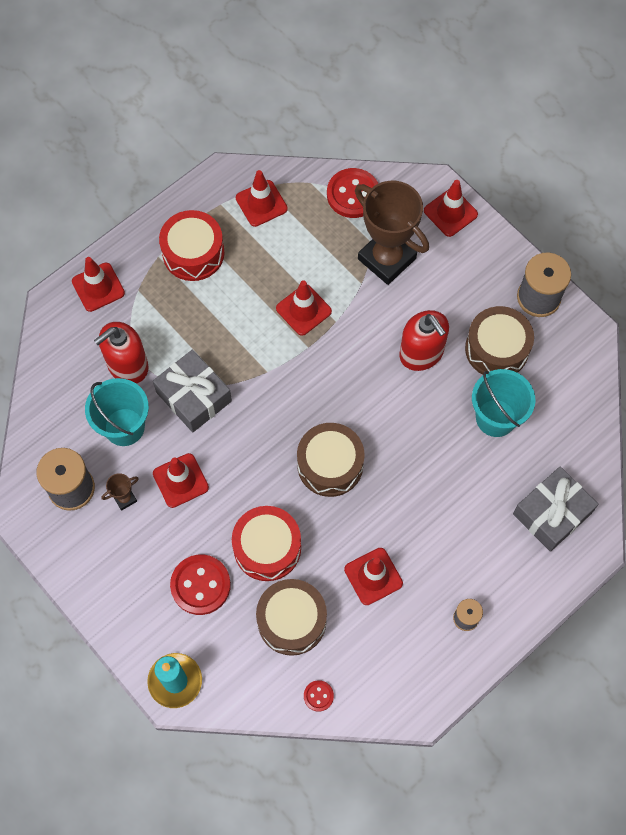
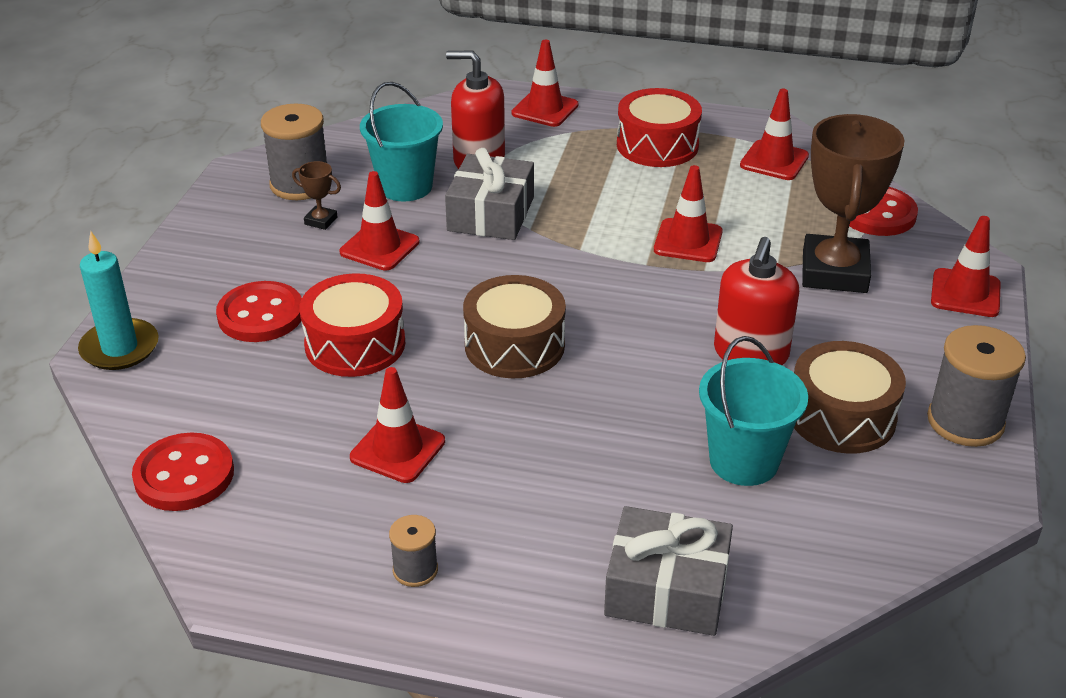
camera: 55 degrees right, 30 degrees down
brown drum [256,579,327,656] -> none
red button [304,680,334,712] -> red button [132,433,234,511], size x2.04

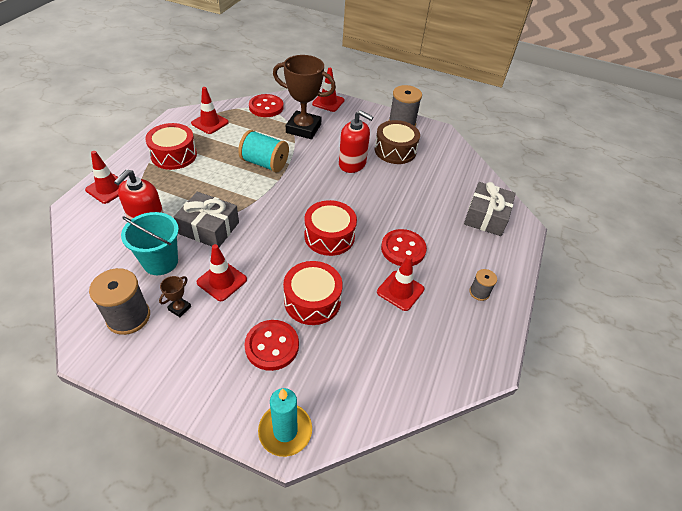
camera: 85 degrees left, 10 degrees up
red button [132,433,234,511] -> red button moved to [381,229,427,266]
brown drum [463,275,566,379] -> red drum [304,200,357,256]
red traffic cone [654,165,723,262] -> turquoise spool [238,130,289,173]
turquoise bucket [699,336,808,486] -> none

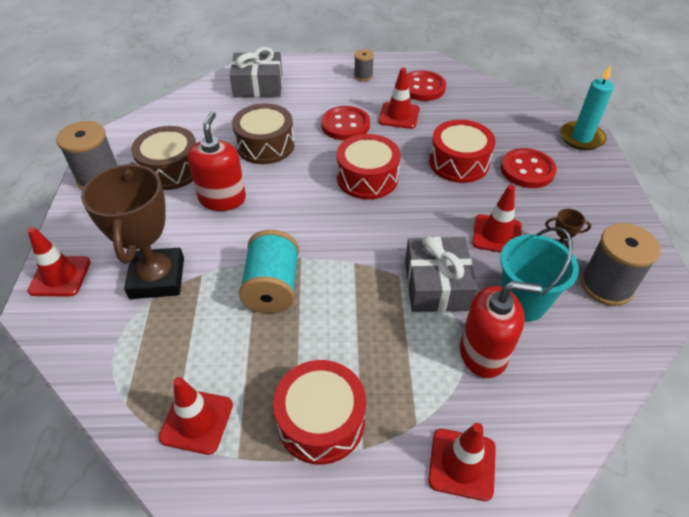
camera: 110 degrees left, 0 degrees up
red button [249,94,284,117] -> red button moved to [407,70,446,101]
none -> brown drum [232,103,294,164]

